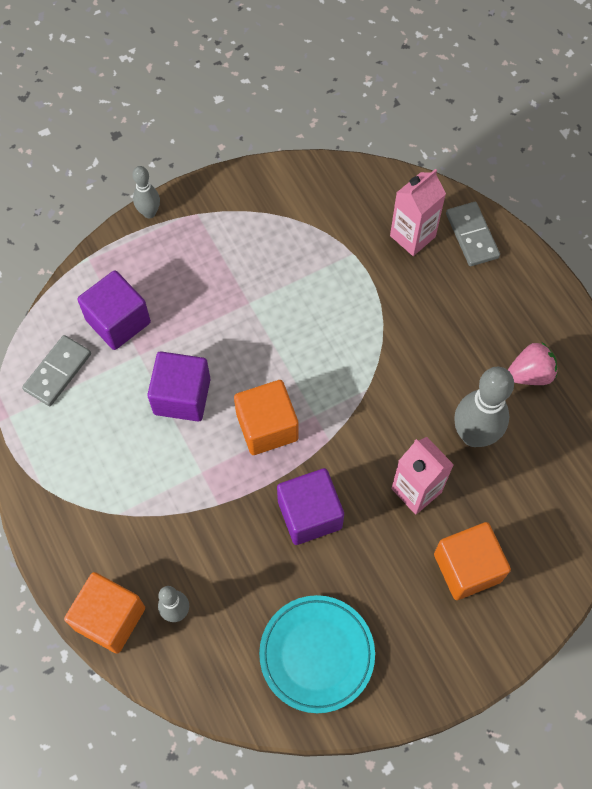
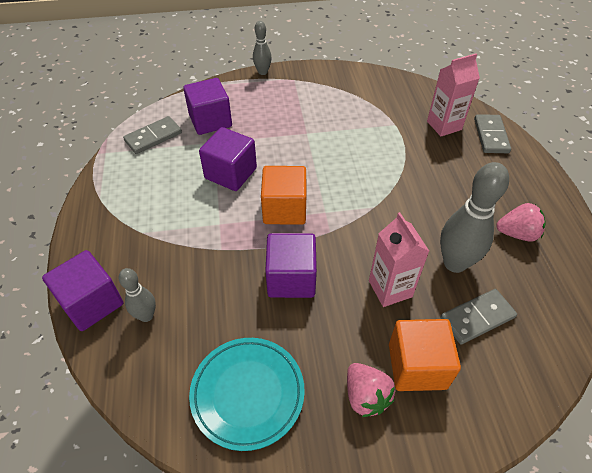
camera: 20 degrees right, 15 degrees down
orange cube [64,572,145,654] -> purple cube [42,250,123,331]
none -> pink strawberry [347,363,395,417]
none -> grey domino [441,289,517,345]

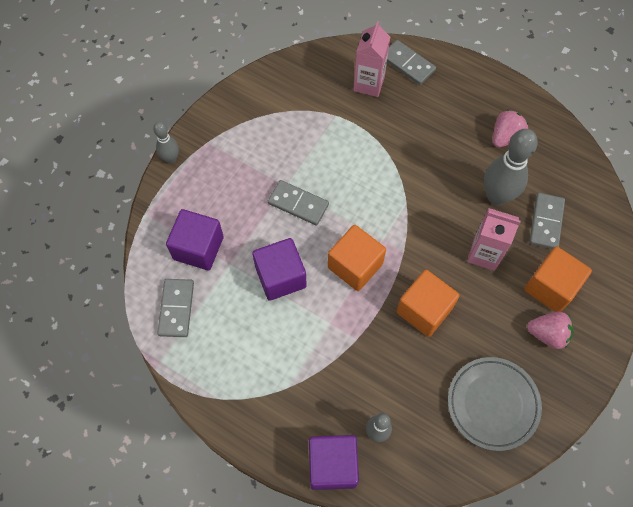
camera: 50 degrees left, 15 degrees up
turquoise plate [189,338,305,451] -> grey plate [448,357,542,451]
purple cube [265,233,317,298] -> orange cube [396,270,460,337]
none -> grey domino [268,180,329,225]

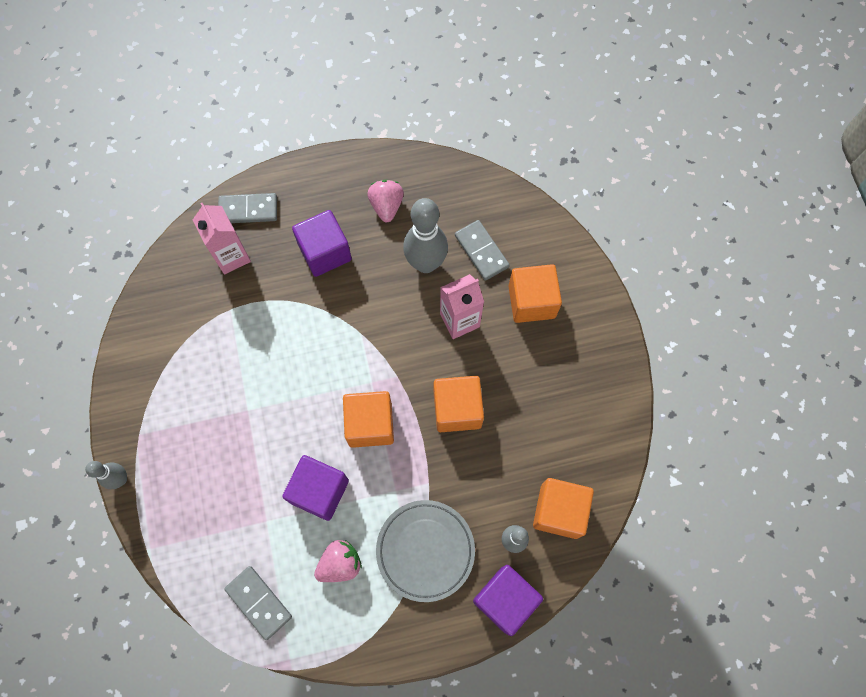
camera: 45 degrees left, 5 degrees up
purple cube [166,209,224,270] -> purple cube moved to [292,210,352,277]
grey domino [268,180,329,225] -> none
grey plate [448,357,542,451] -> grey plate moved to [376,500,475,602]
pink strawberry [527,311,574,349] -> pink strawberry moved to [314,540,362,582]
none -> orange cube [533,478,594,539]

